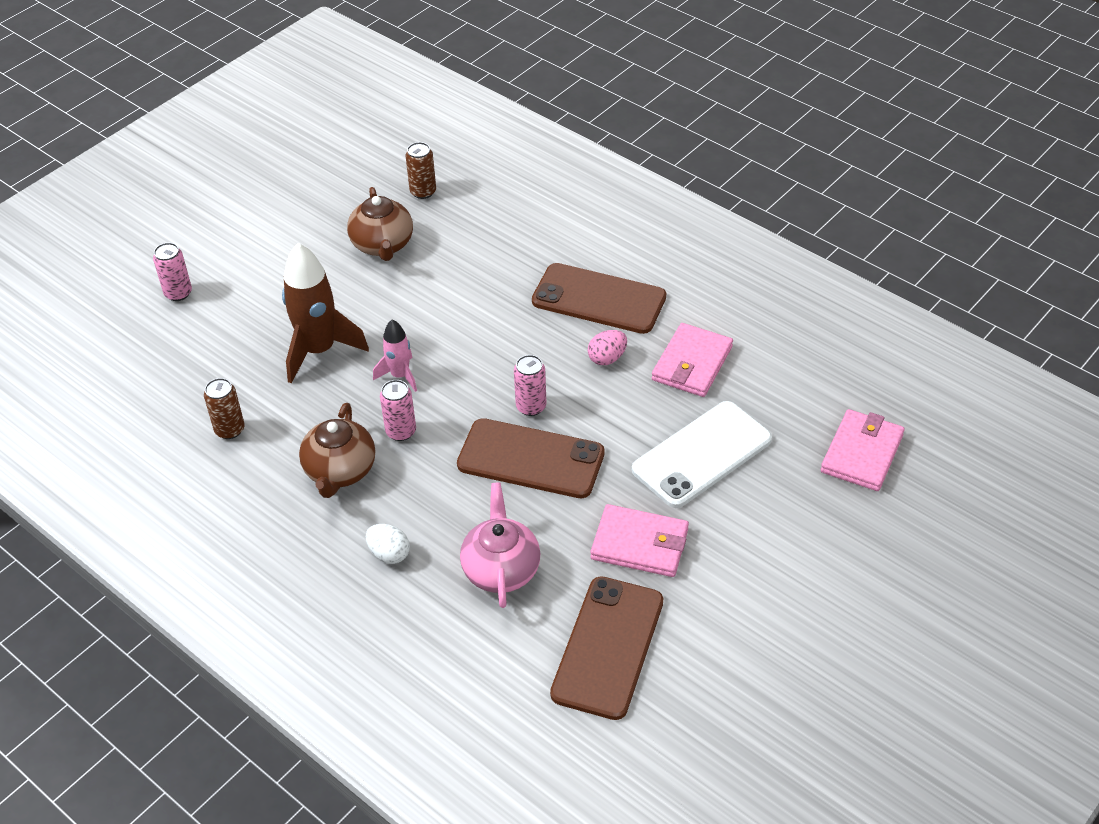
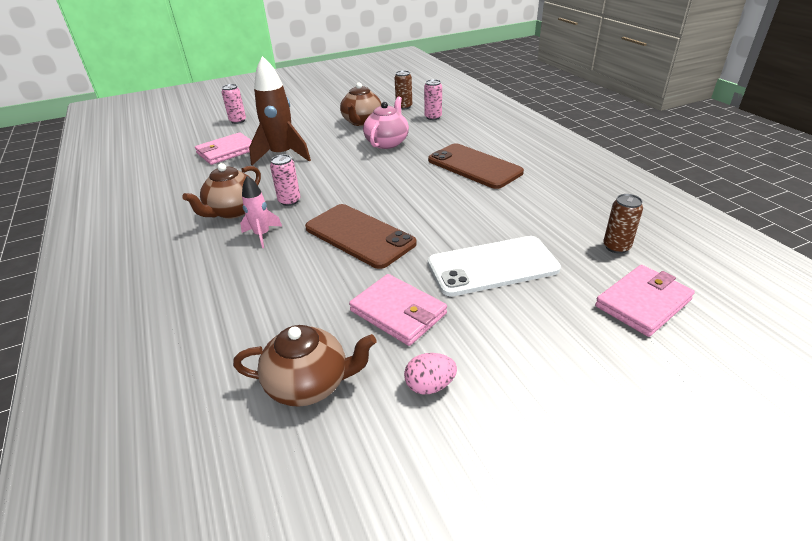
camera: 25 degrees right, 10 degrees down
brown can [204,378,245,439] -> brown can moved to [603,194,643,254]
white egg [366,524,410,564] -> none
pink rocket [373,320,417,392] -> pink rocket moved to [240,176,282,248]
pink teapot [460,482,540,608] -> pink teapot moved to [363,97,409,149]
pink can [514,355,546,416] -> pink can moved to [424,79,442,120]
brown phone [550,576,663,720] -> brown teapot [233,325,377,407]
pink egg [588,330,627,365] -> pink egg moved to [404,353,457,394]
pink wallet [652,323,733,397] -> pink wallet moved to [195,132,252,165]

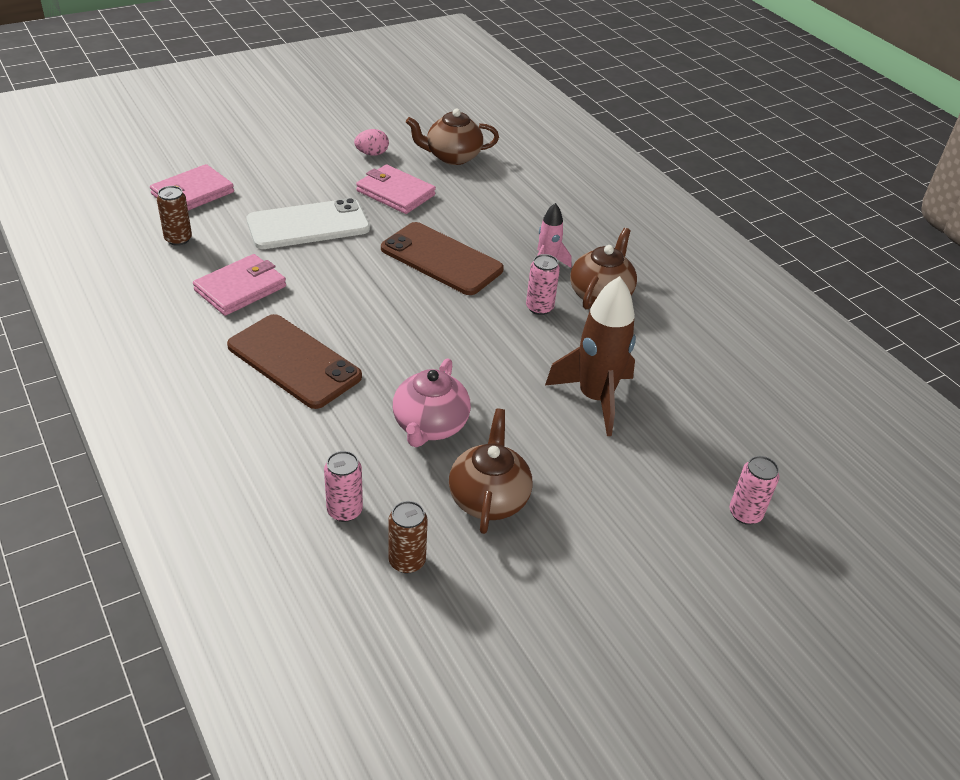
camera: 170 degrees right, 5 degrees up
pink wallet [195,132,252,165] -> pink wallet moved to [193,254,286,316]

